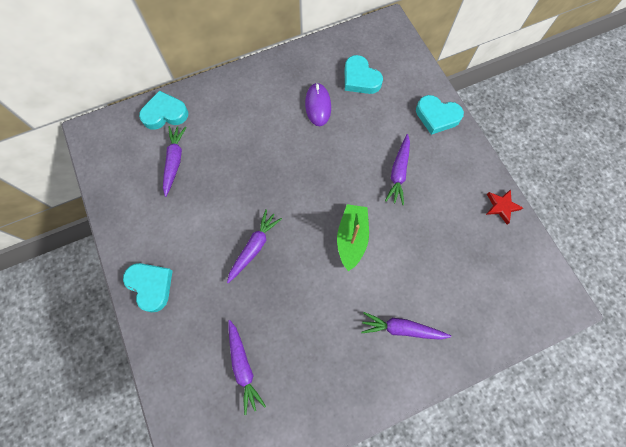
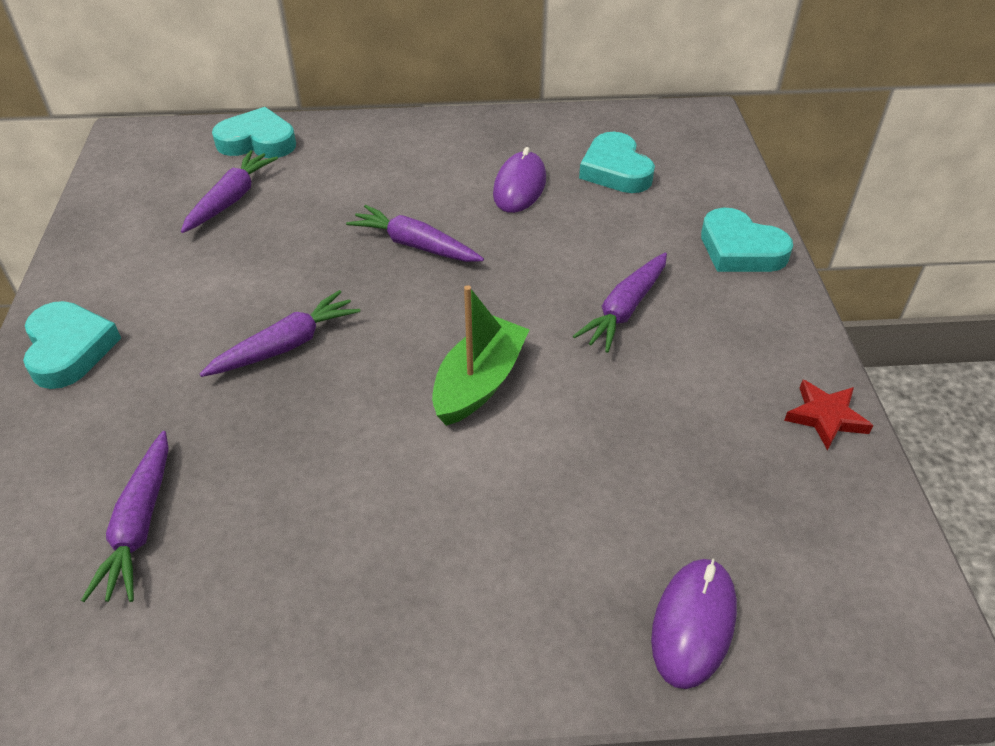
camera: 20 degrees right, 25 degrees down
purple carrot [361,312,451,340] -> purple carrot moved to [346,205,484,262]
none -> purple mouse [651,559,737,689]

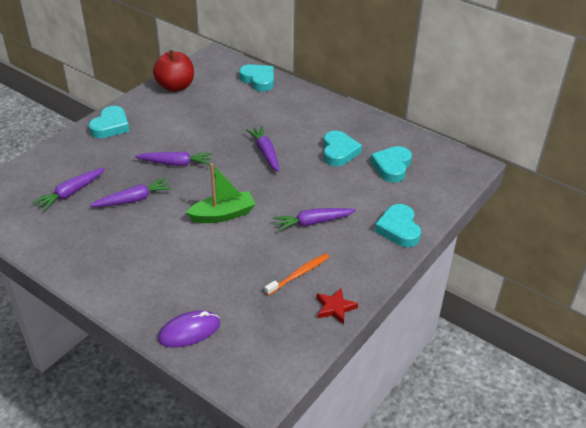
camera: 40 degrees right, 5 degrees down
purple carrot [181,150,278,233] -> purple carrot moved to [90,178,172,207]
purple mouse [493,147,546,213] -> turquoise heart [323,131,362,166]
none -> red apple [153,50,194,92]
none -> orange toothbrush [265,253,329,295]

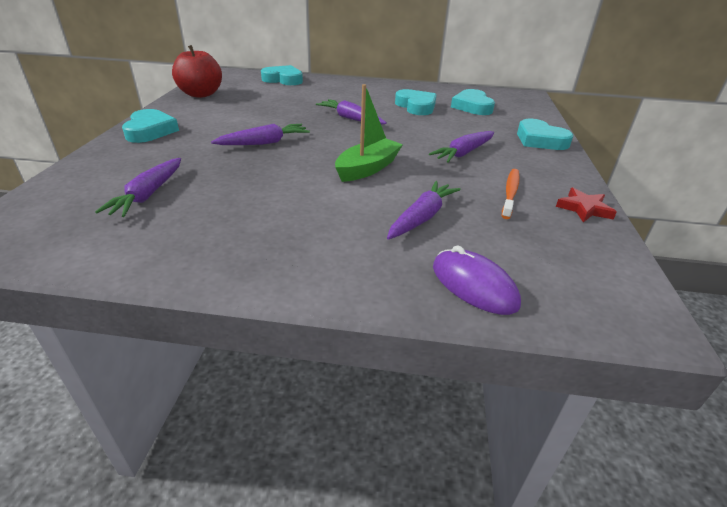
camera: 30 degrees left, 5 degrees down
purple carrot [90,178,172,207] -> purple carrot moved to [387,181,461,240]
purple mouse [158,311,220,348] -> purple mouse turned 75 degrees counterclockwise [433,245,521,315]

